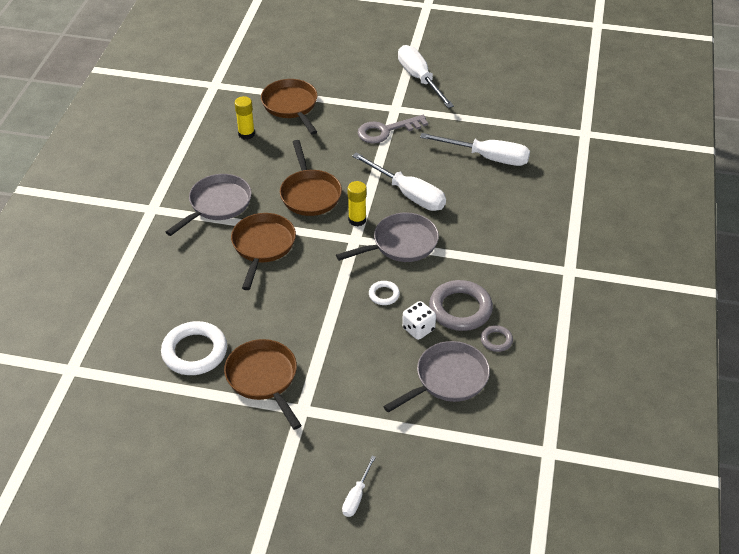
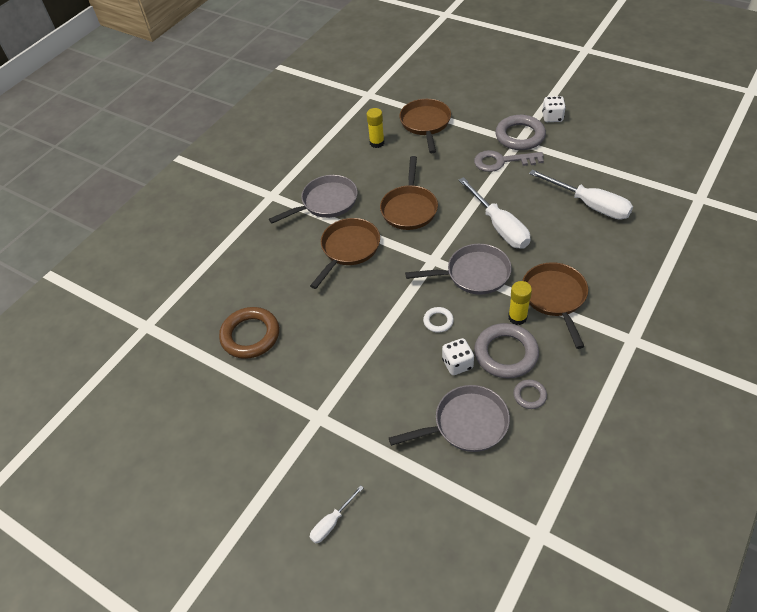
camera: 25 degrees right, 5 degrees up
white ring [161,321,227,375] -> brown ring [219,307,279,359]
brown pan [224,339,302,430] -> brown pan moved to [522,262,588,349]
yellow glue stick [348,181,367,226] -> yellow glue stick moved to [508,281,532,325]
white screwdriver [398,45,454,108] -> white dice [542,96,566,122]
none -> grey ring [496,115,546,150]

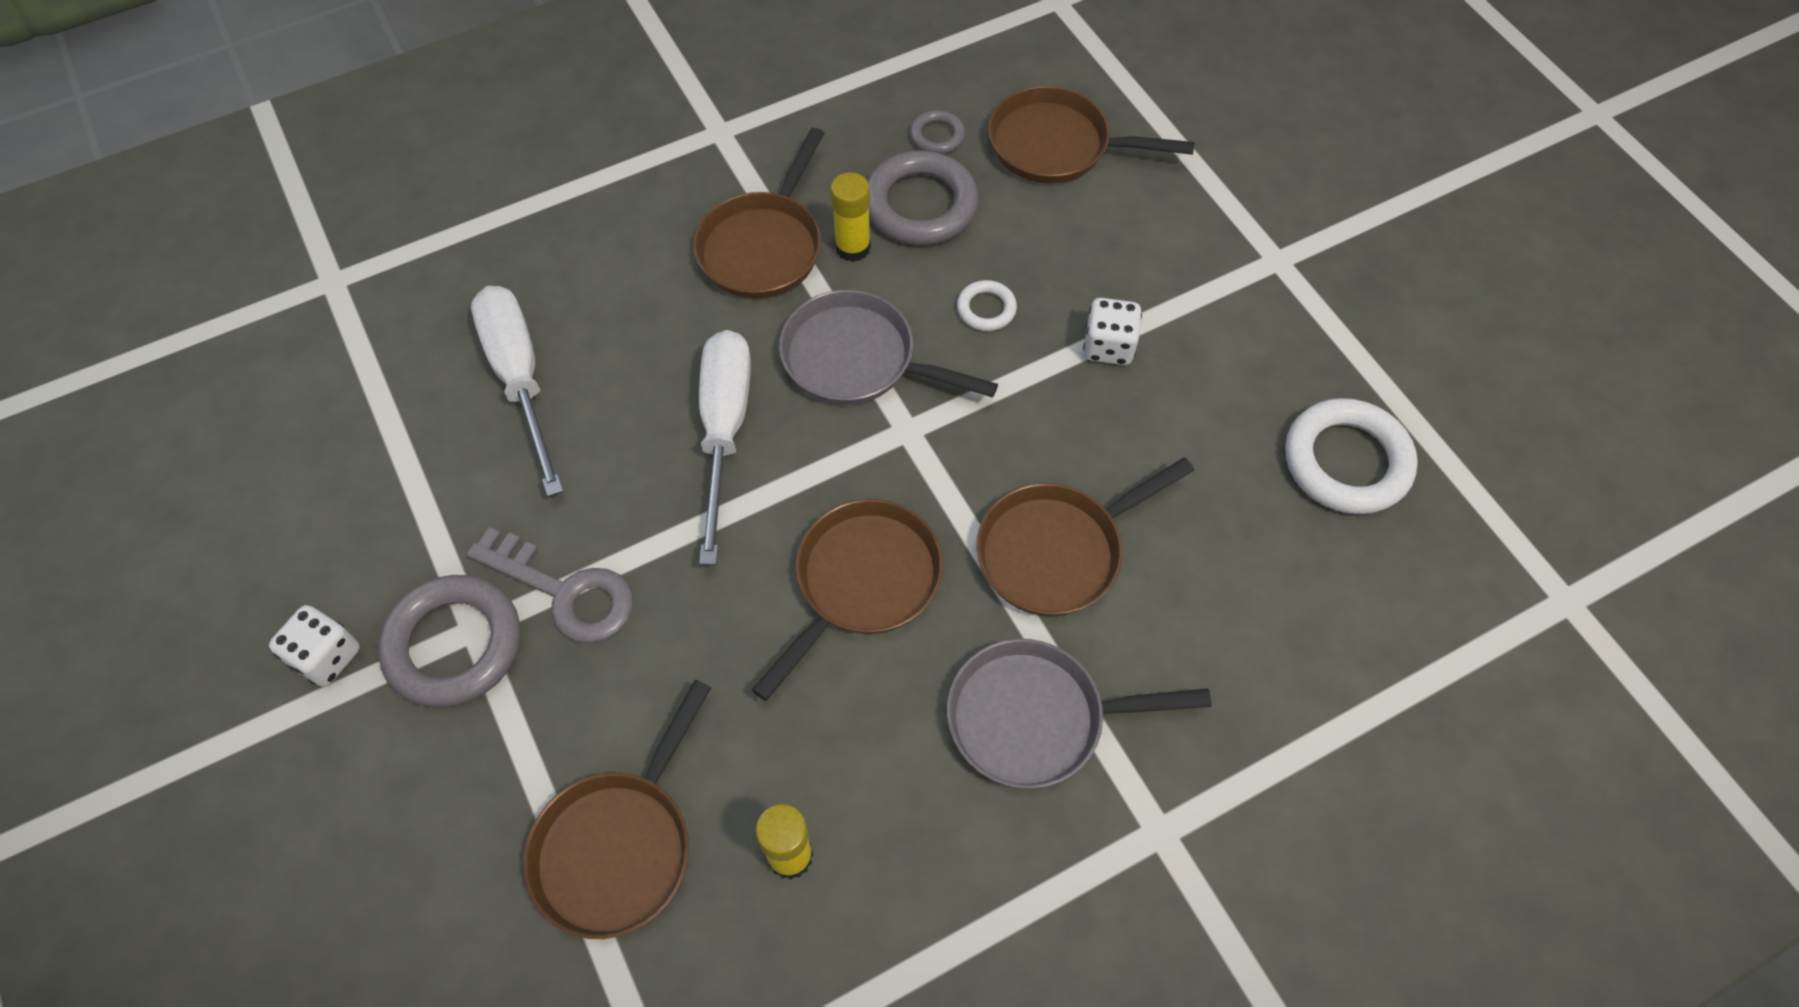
camera: 155 degrees left, 10 degrees up
brown ring [219,307,279,359] -> white ring [1285,398,1418,514]
white screwdriver [310,485,364,544] -> none
grey pan [389,385,510,452] -> brown pan [988,86,1195,184]
white dice [442,338,474,375] -> white dice moved to [1083,298,1142,365]

